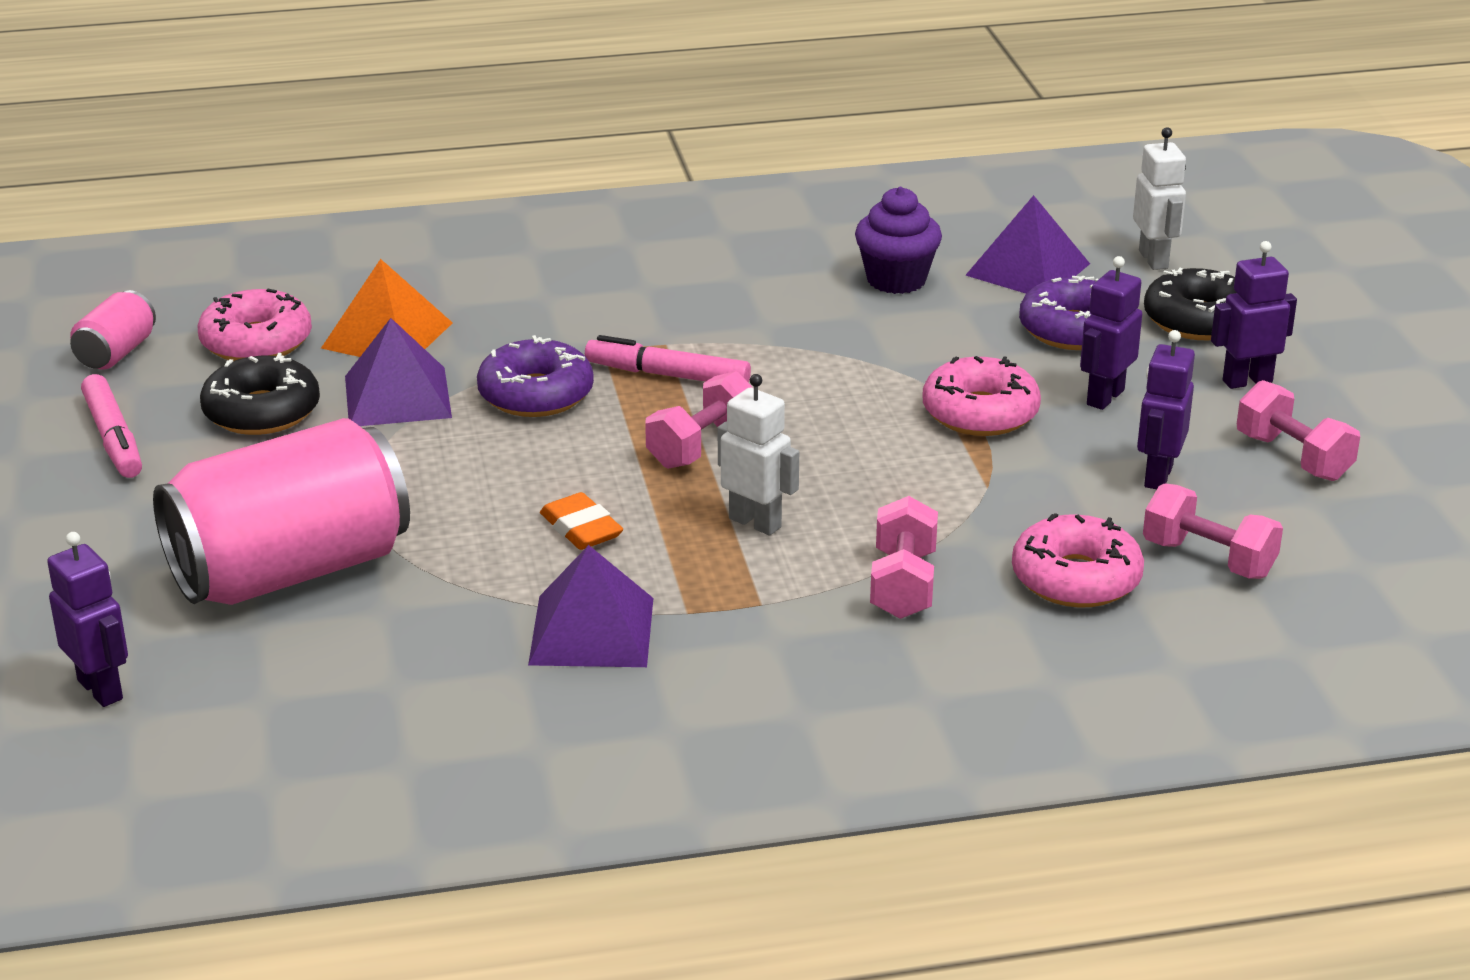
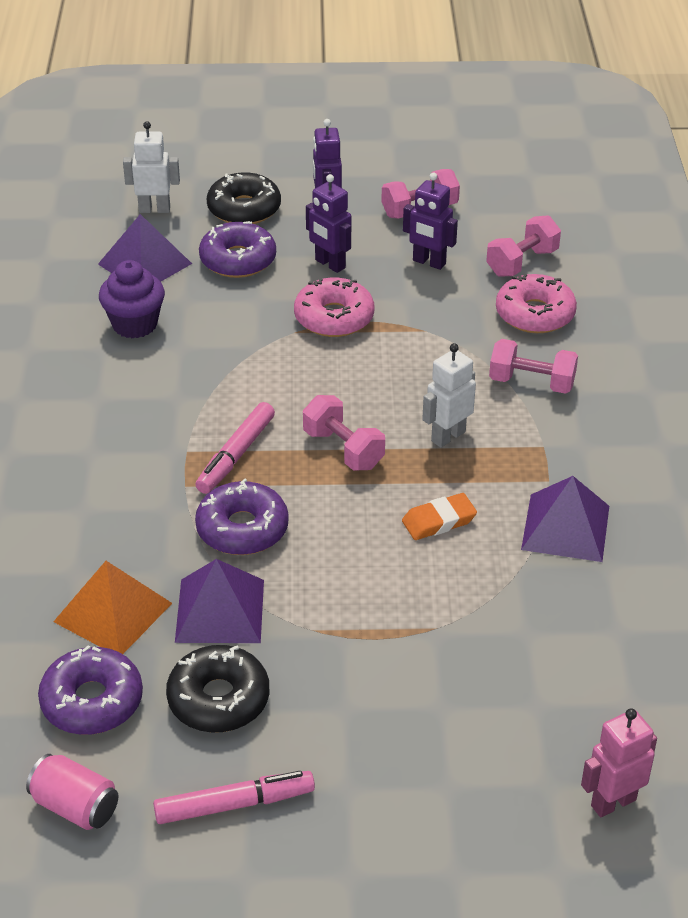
camera: 80 degrees left, 10 degrees up
purple robot [47,532,128,707] -> pink robot [581,708,657,817]
pink can [153,418,410,605] -> none
pink donut [198,289,312,361] -> purple donut [38,645,143,735]

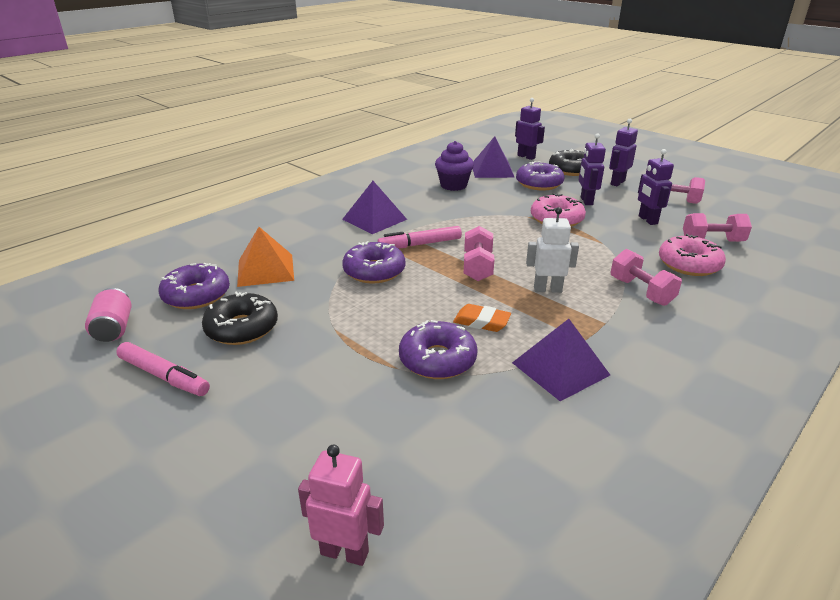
camera: 45 degrees right, 10 degrees down
white robot [123,121,180,213] -> purple robot [515,98,545,160]
purple pyramid [175,559,264,643] -> purple pyramid moved to [342,181,407,234]
none -> purple donut [399,320,478,379]

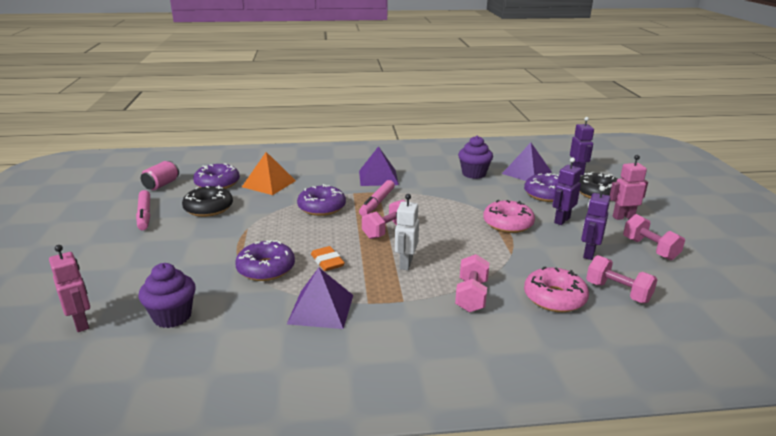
camera: 40 degrees right, 5 degrees down
pink marker [377,226,462,248] -> pink marker turned 90 degrees counterclockwise [359,180,395,216]
white robot [526,207,579,293] -> white robot turned 120 degrees counterclockwise [395,194,419,270]
purple robot [609,119,638,186] -> pink robot [610,155,648,220]
none -> purple cupcake [139,263,196,328]

